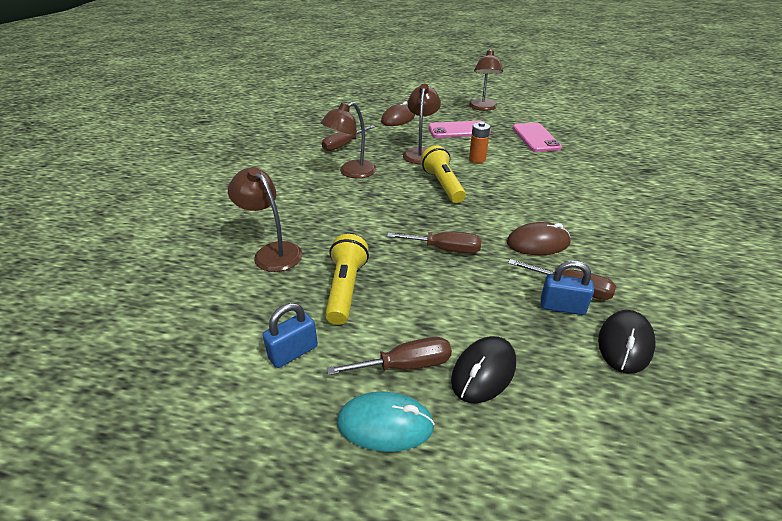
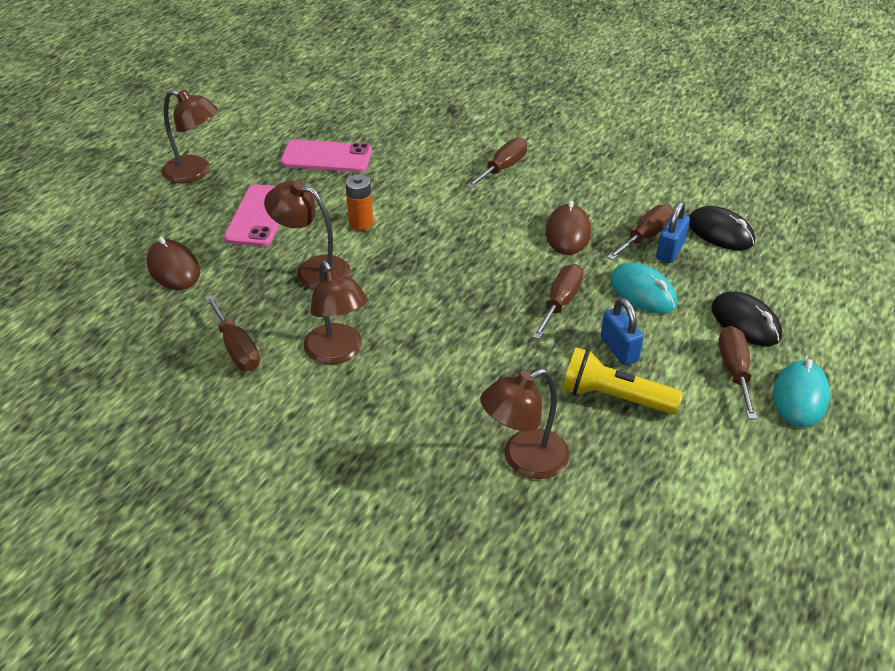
camera: 75 degrees left, 5 degrees up
blue padlock [262,303,318,368] -> blue padlock moved to [601,298,644,365]
yellow flashlight [421,145,466,203] -> none
none -> brown screwdriver [466,138,527,189]
none -> turquoise mouse [610,263,677,314]

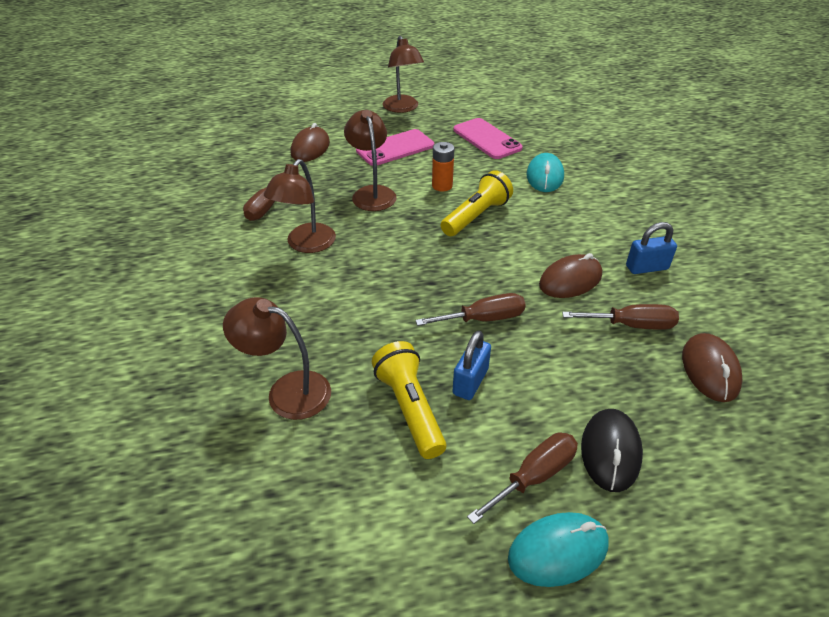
camera: 50 degrees right, 0 degrees up
brown screwdriver [466,138,527,189] -> none
turquoise mouse [610,263,677,314] -> turquoise mouse moved to [526,153,564,192]
blue padlock [656,202,690,263] -> blue padlock moved to [626,222,677,274]
black mouse [689,206,755,250] -> brown mouse [682,333,743,402]
none -> yellow flashlight [441,170,513,236]

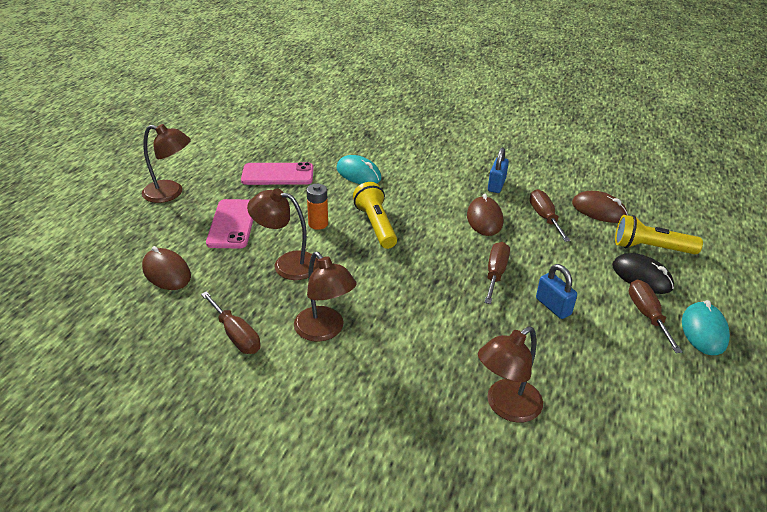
camera: 60 degrees left, 5 degrees down
yellow flashlight [372,341,446,459] -> yellow flashlight moved to [615,215,703,254]
brown screwdriver [562,304,679,330] -> brown screwdriver turned 45 degrees counterclockwise [529,189,570,242]

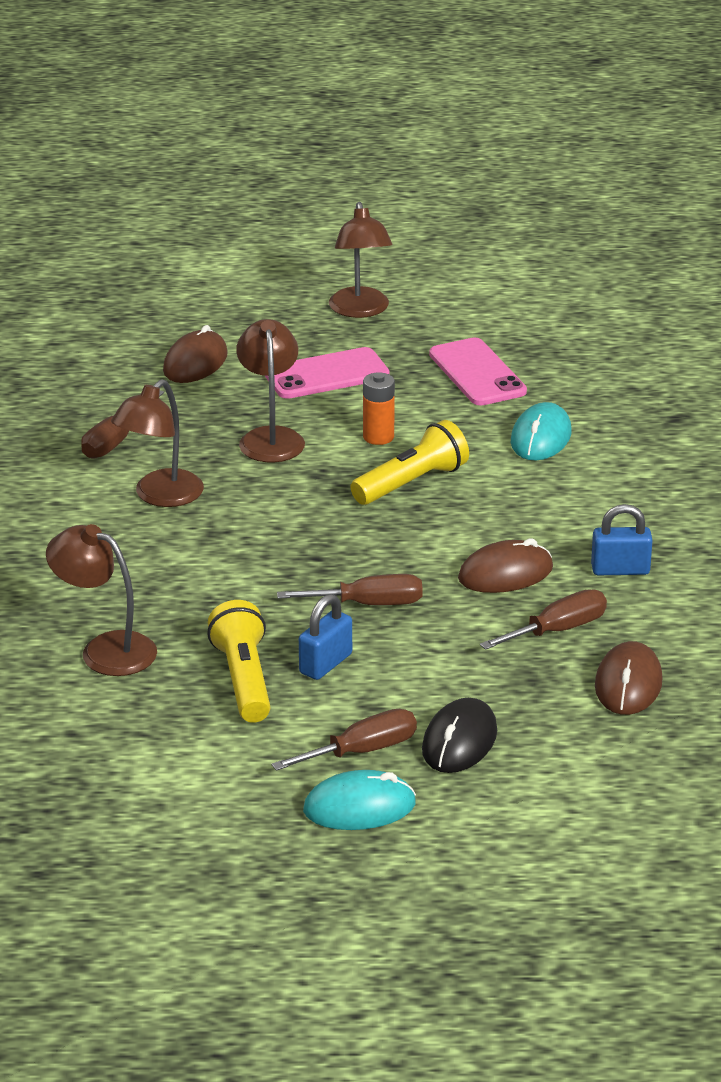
camera: 70 degrees right, 5 degrees down
yellow flashlight [615,215,703,254] -> yellow flashlight moved to [207,600,271,723]

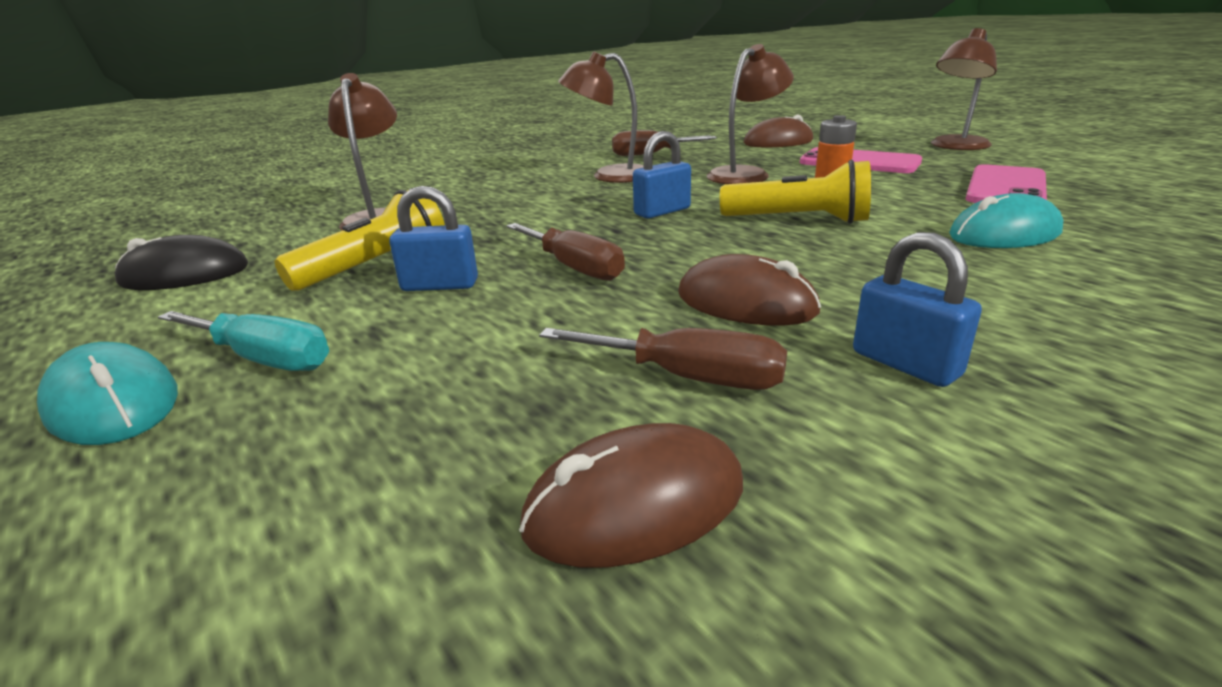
camera: 55 degrees right, 5 degrees down
brown screwdriver [271,709,417,771] -> turquoise screwdriver [158,311,329,371]
black mouse [422,698,497,773] -> black mouse moved to [114,235,248,290]
none -> blue padlock [633,131,691,218]

